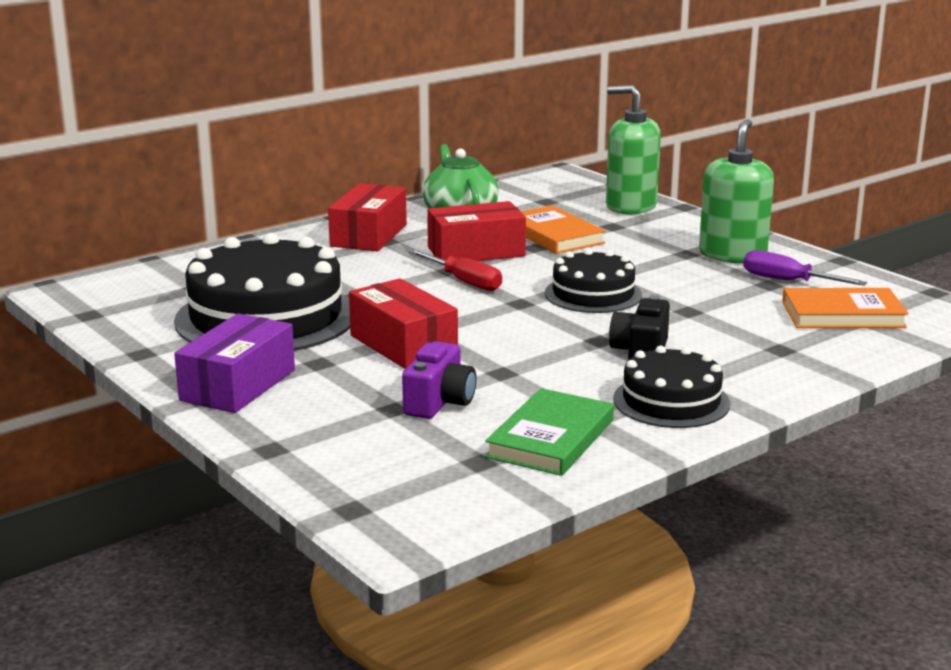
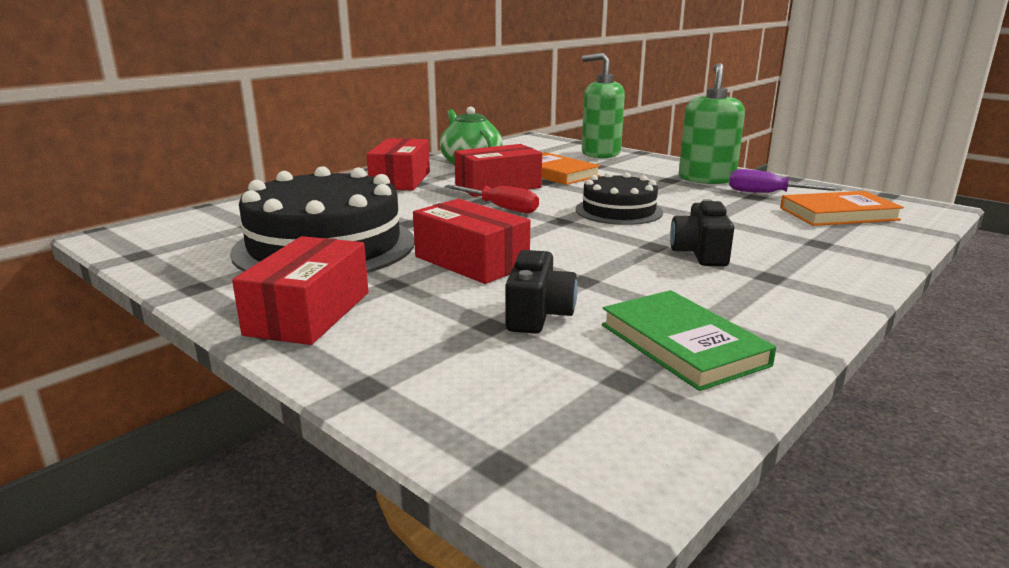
camera: 10 degrees left, 0 degrees up
purple box [174,313,295,413] -> red box [232,236,369,345]
purple camera [402,341,476,419] -> black camera [505,250,577,334]
green book [485,388,614,476] -> green book turned 45 degrees counterclockwise [602,290,776,391]
black cake [613,346,730,428] -> none

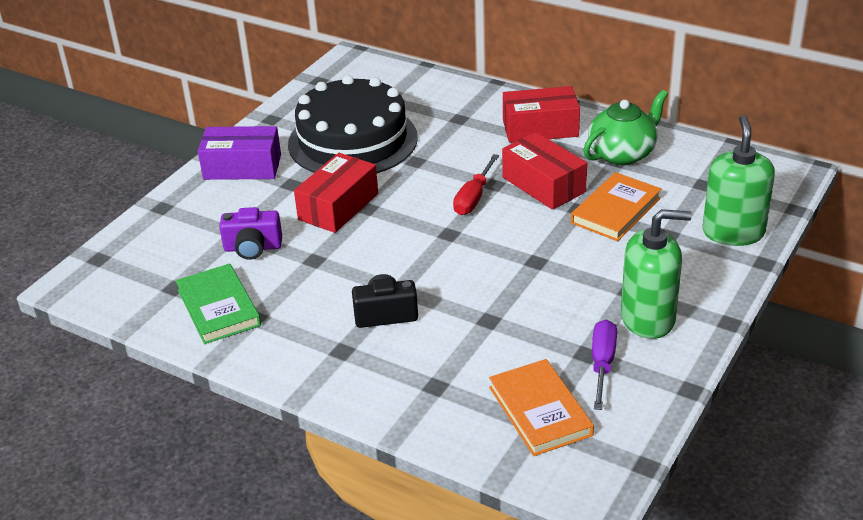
camera: 80 degrees right, 15 degrees up
red box [232,236,369,345] -> purple box [198,126,281,180]
black camera [505,250,577,334] -> purple camera [219,207,282,260]
black cake [576,172,663,225] -> none
green book [602,290,776,391] -> green book turned 75 degrees counterclockwise [176,263,261,344]

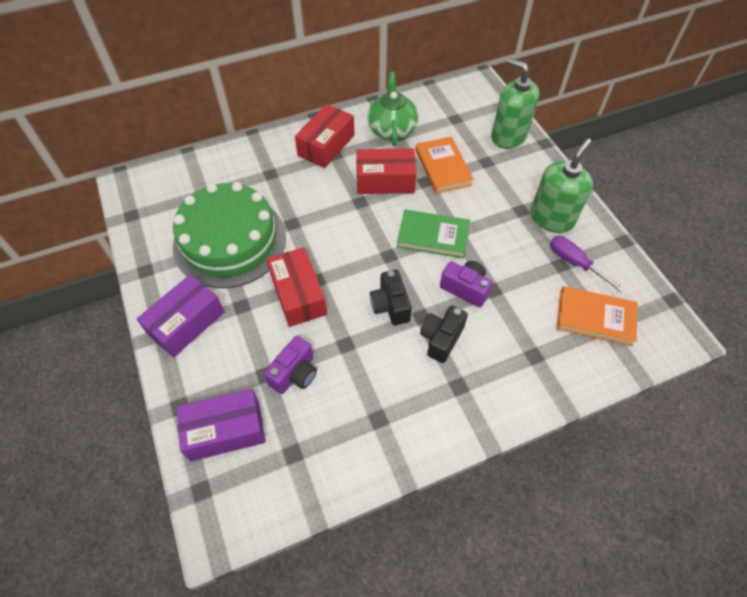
camera: 55 degrees left, 20 degrees up
green book [176,263,261,344] -> green book moved to [397,209,470,259]
black cake [288,75,418,173] -> green cake [173,182,286,288]
red screwdriver [453,154,499,215] -> none
none -> purple box [176,389,266,461]
none -> black camera [370,270,412,325]
none -> purple camera [440,261,492,307]

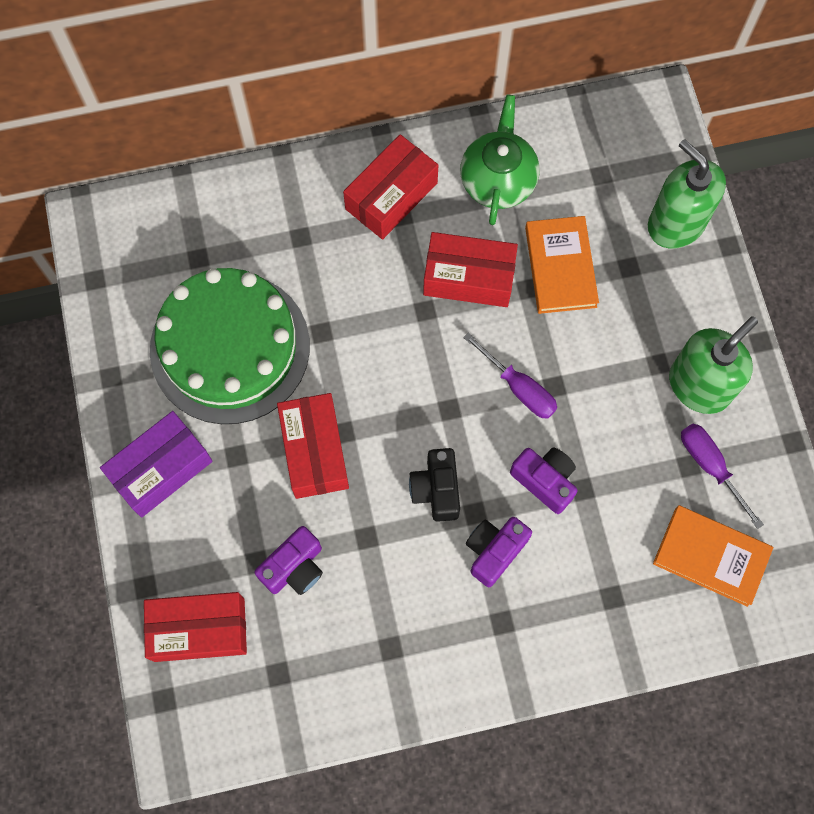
camera: 10 degrees right, 15 degrees up
purple box [176,389,266,461] -> red box [144,592,247,662]
green book [397,209,470,259] -> purple screwdriver [463,333,557,419]
black camera [420,306,468,363] -> purple camera [466,517,532,587]

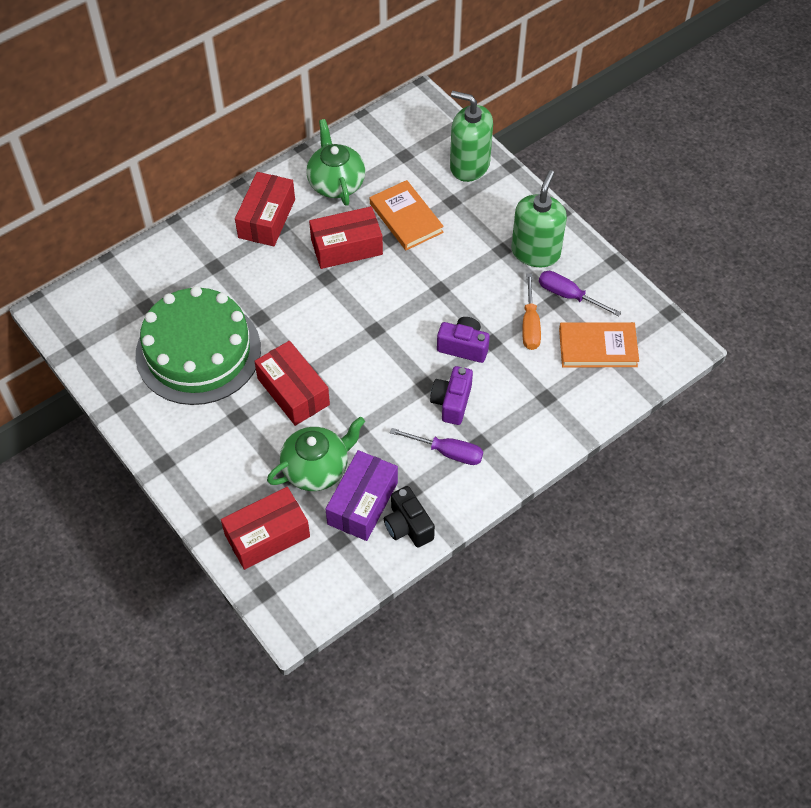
camera: 25 degrees left, 15 degrees down
purple box [100,411,212,517] -> purple box moved to [326,450,398,541]
purple camera [254,526,323,595] -> green teapot [267,417,365,491]
black camera [409,448,460,522] -> black camera moved to [384,486,435,547]
purple screwdriver [463,333,557,419] -> purple screwdriver moved to [390,428,483,465]
none -> orange screwdriver [522,273,541,350]

